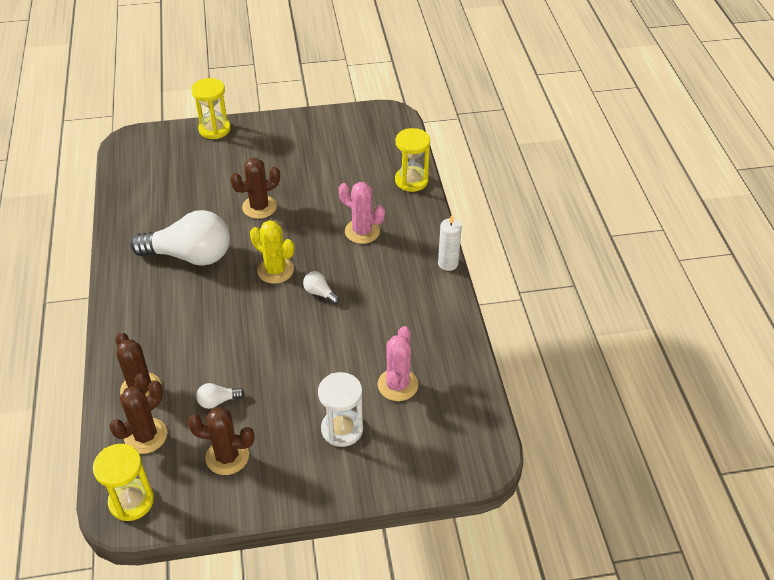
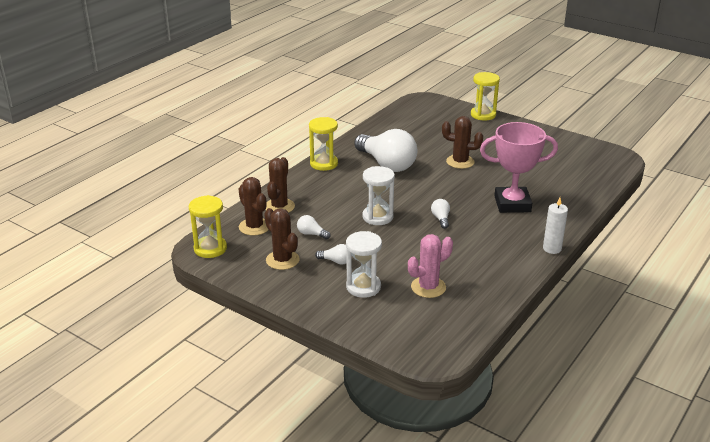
camera: 45 degrees right, 15 degrees down
brown cactus [110,380,167,454] -> brown cactus turned 60 degrees clockwise [239,177,268,236]
yellow cactus [250,220,294,284] -> none
pink cactus [339,182,385,244] -> pink trophy [480,122,558,213]
yellow hourglass [395,128,430,192] -> yellow hourglass moved to [309,117,338,171]
none -> white light bulb [315,244,347,265]
none -> white hourglass [362,166,395,225]

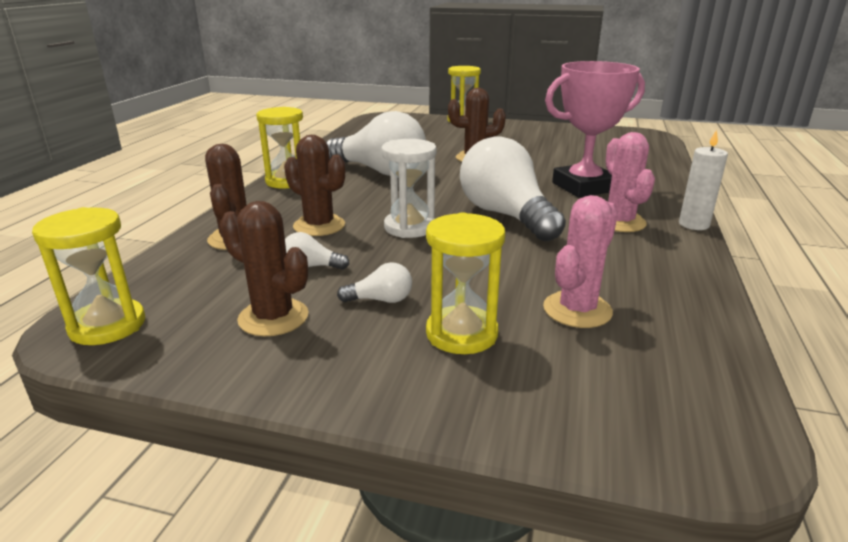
camera: 20 degrees left, 5 degrees down
brown cactus [239,177,268,236] -> brown cactus moved to [284,135,345,236]
white hourglass [346,231,382,298] -> yellow hourglass [426,212,505,354]
white light bulb [431,199,450,229] -> white light bulb [460,136,566,241], size x2.46
none -> pink cactus [606,132,655,232]

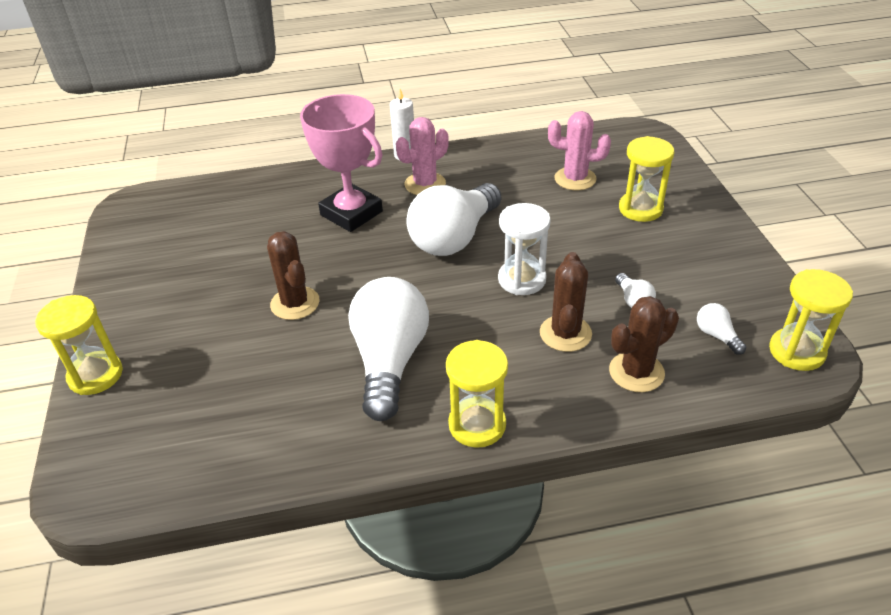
camera: 115 degrees left, 15 degrees up
brown cactus [220,201,309,336] -> none
white light bulb [337,262,412,303] -> white light bulb moved to [697,303,746,355]

